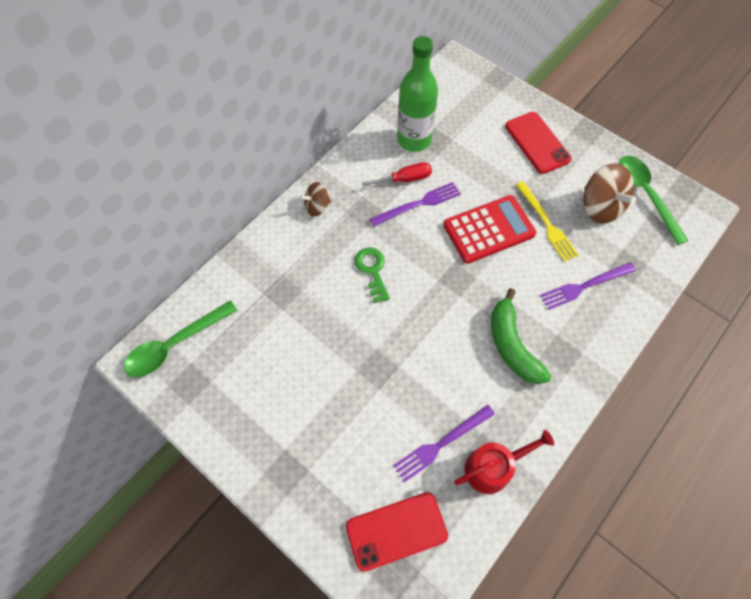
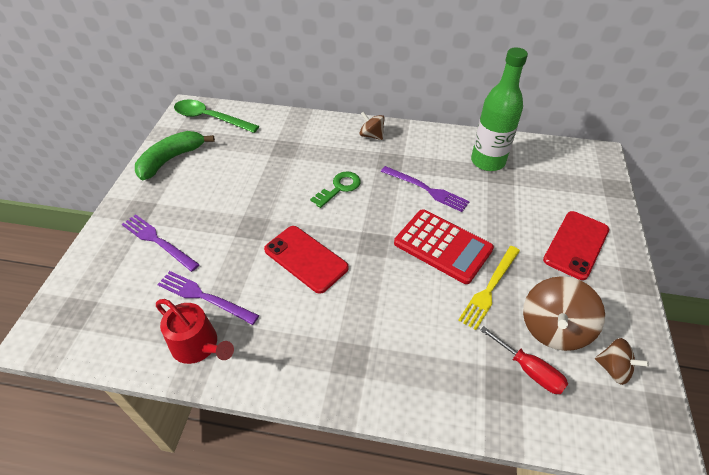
camera: 60 degrees right, 15 degrees down
red phone [346,492,448,572] -> red phone moved to [264,226,349,294]
red screwdriver [362,162,432,187] -> red screwdriver moved to [480,326,568,394]
green banana [491,288,551,384] -> green banana moved to [135,131,215,180]
purple fork [540,262,636,310] -> purple fork moved to [122,214,200,272]
green spoon [619,156,689,245] -> brown spinning top [595,338,649,385]

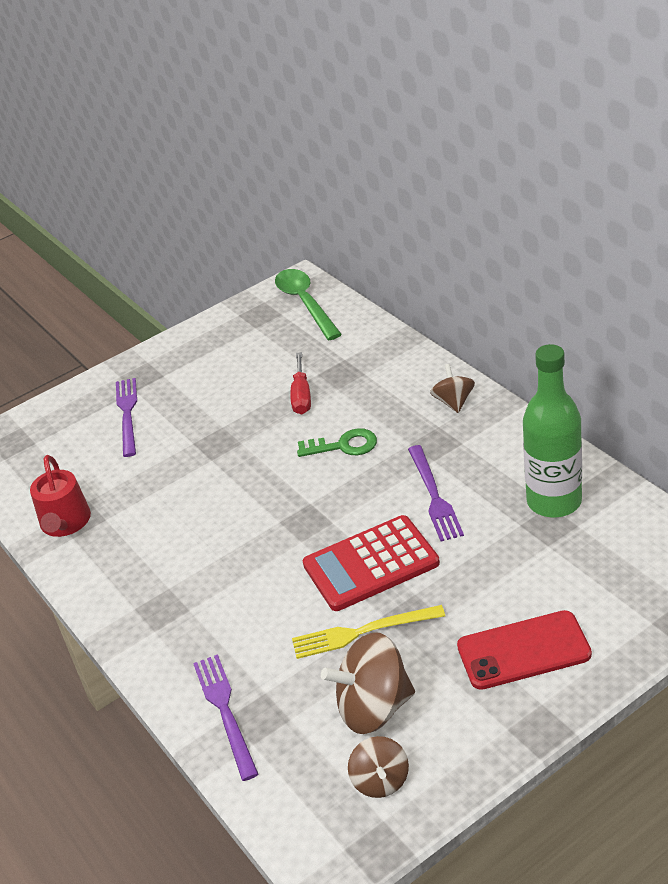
camera: 50 degrees right, 10 degrees down
green banana [135,131,215,180] -> none
purple fork [157,271,259,325] -> purple fork moved to [193,654,259,781]
red phone [264,226,349,294] -> none
red calculator [394,209,494,284] -> red calculator turned 75 degrees clockwise [303,515,440,611]
red screwdriver [480,326,568,394] -> red screwdriver moved to [291,352,311,414]

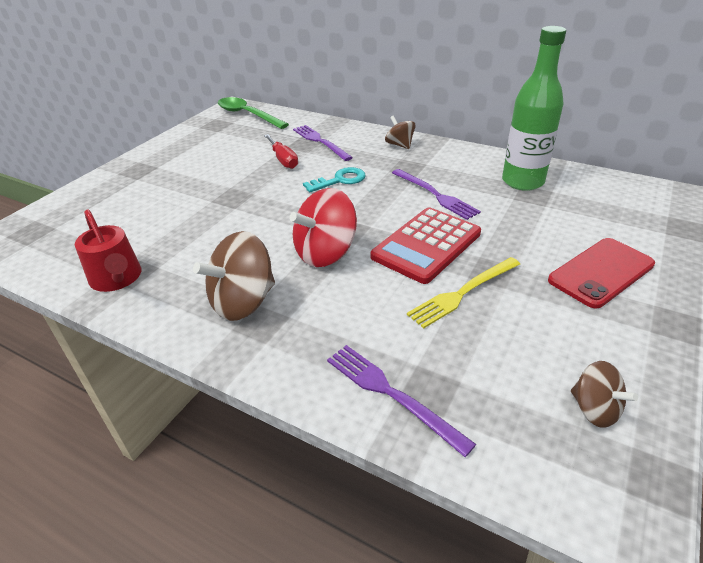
camera: 30 degrees left, 0 degrees up
purple fork [116,378,137,457] -> purple fork moved to [293,125,353,161]
green key [297,428,377,457] -> turquoise key [303,167,366,192]
brown spinning top [321,633,415,734] -> brown spinning top moved to [193,231,275,321]
none -> red spinning top [289,188,357,267]

